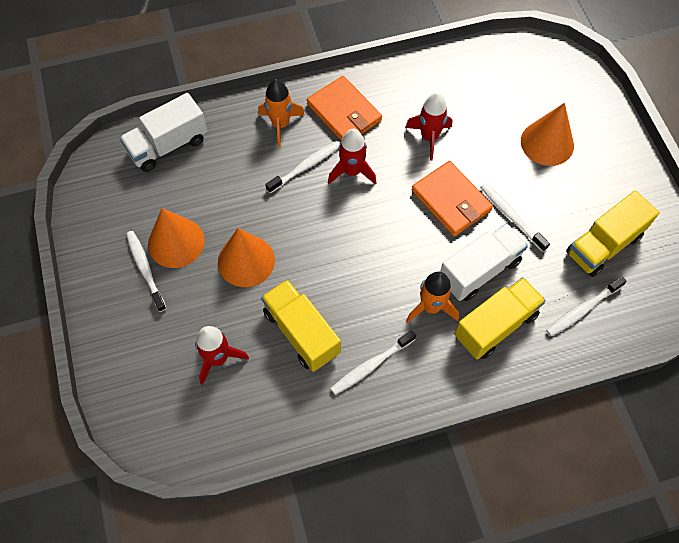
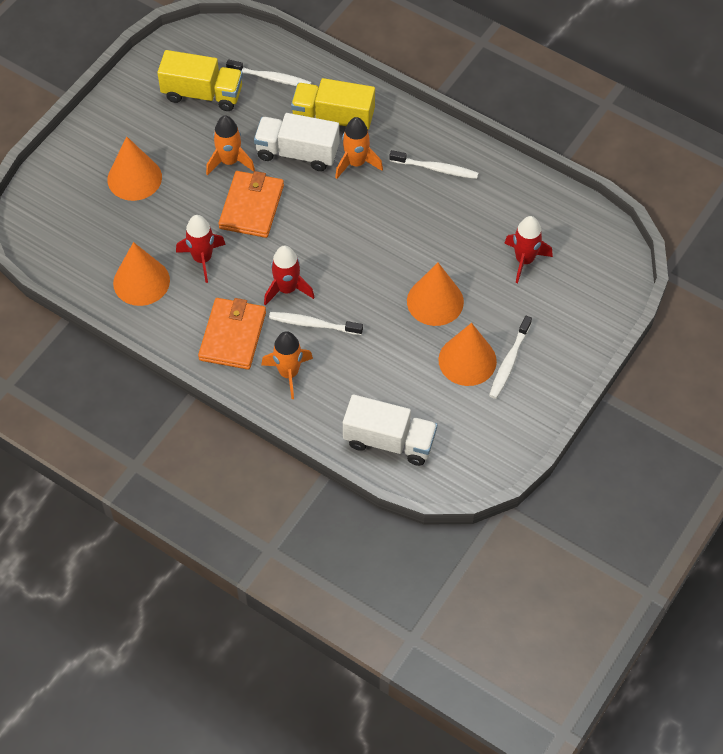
camera: 130 degrees left, 5 degrees down
yellow truck [261,279,341,372] -> none
white toothbrush [480,183,550,252] -> orange rocket [206,115,255,175]
none -> orange cone [113,242,170,306]

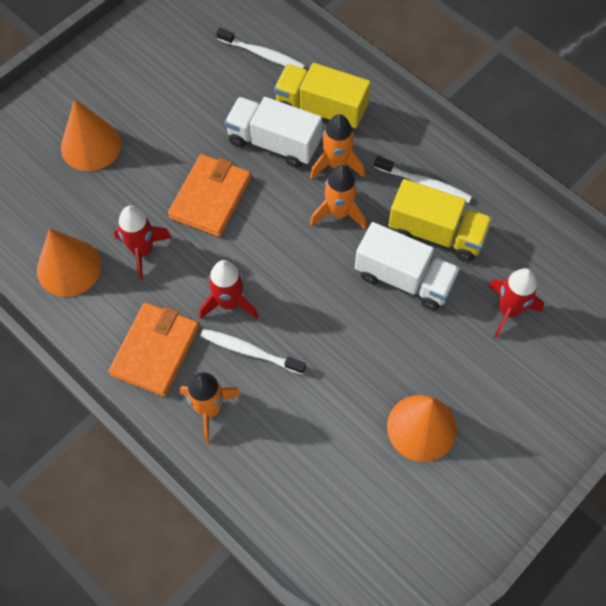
camera: 10 degrees right, 5 degrees up
yellow truck [157,50,243,111] -> yellow truck moved to [388,179,492,262]
orange rocket [206,115,255,175] -> orange rocket moved to [310,165,366,230]
white truck [343,394,437,466] -> white truck moved to [355,222,460,311]
orange cone [407,263,464,326] -> none
white toothbrush [489,316,532,399] -> none

